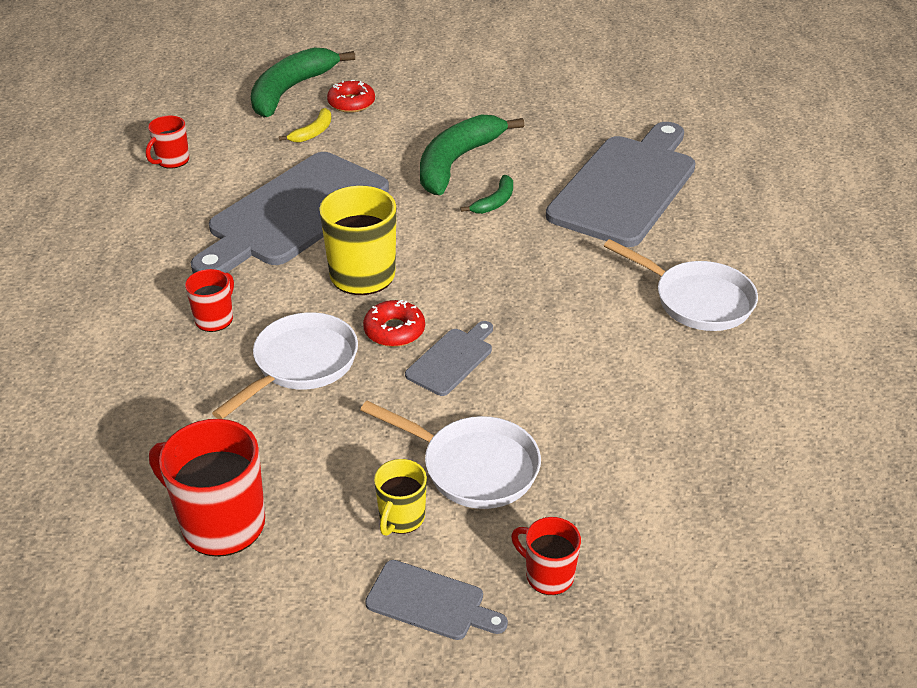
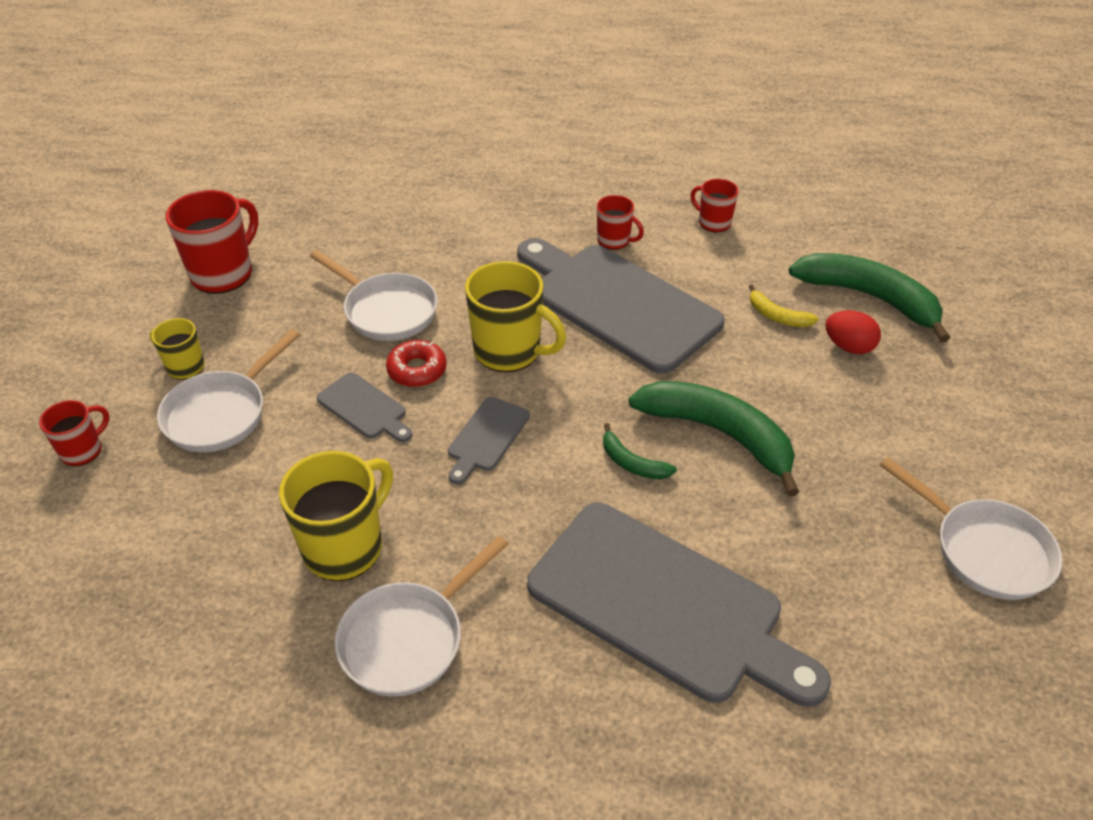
camera: 95 degrees right, 5 degrees up
red mug [185,269,234,332] -> red mug moved to [597,195,644,250]
red donut [327,80,375,113] -> red egg [825,310,881,354]
grey cutting board [365,560,508,640] -> grey cutting board moved to [448,397,530,484]
none -> yellow mug [279,451,393,581]
none -> white pan [880,457,1062,600]

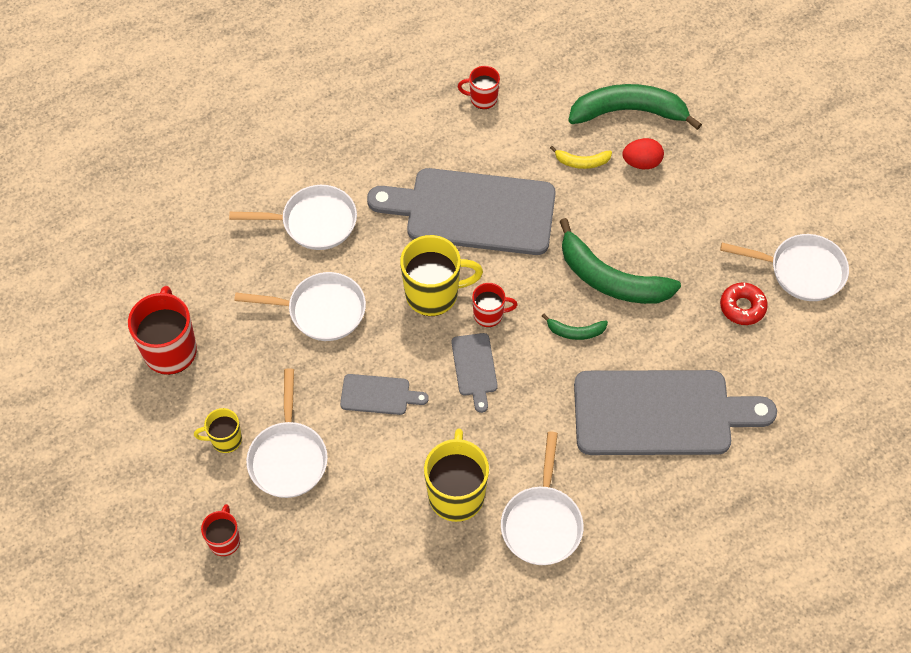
camera: 35 degrees left, 15 degrees up
red donut [386,340,447,387] -> red donut moved to [720,282,768,325]
red mug [597,195,644,250] -> red mug moved to [472,283,518,327]
green banana [629,381,799,497] -> green banana turned 150 degrees counterclockwise [559,218,681,304]
none -> white pan [229,185,357,250]

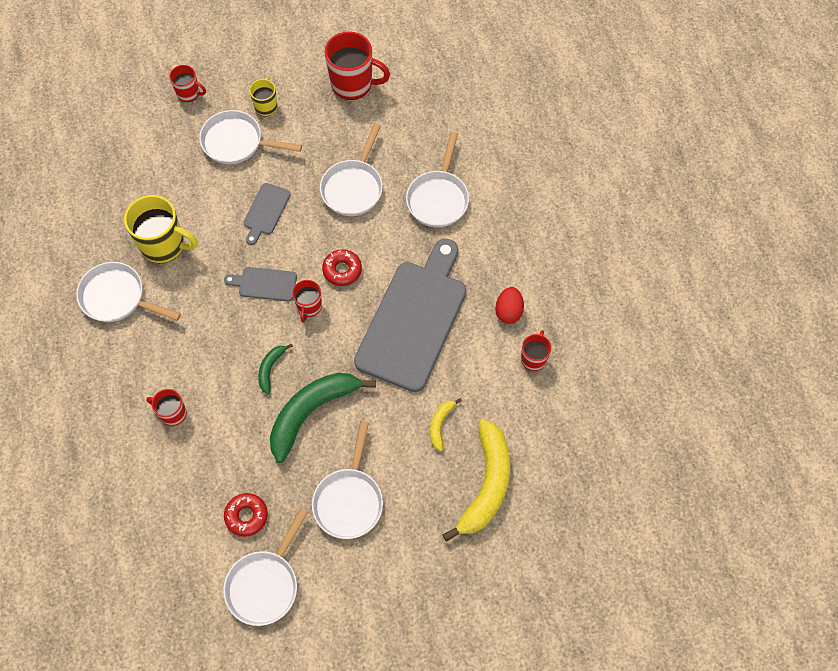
camera: 105 degrees right, 5 degrees up
yellow mug [400,235,483,316] -> red donut [322,249,362,286]
green banana [568,84,702,130] -> yellow banana [442,419,510,542]
grey cutting board [574,370,777,455] -> red mug [146,389,187,426]
red egg [622,138,664,169] -> red egg moved to [495,287,524,324]
none -> white pan [312,421,383,539]

